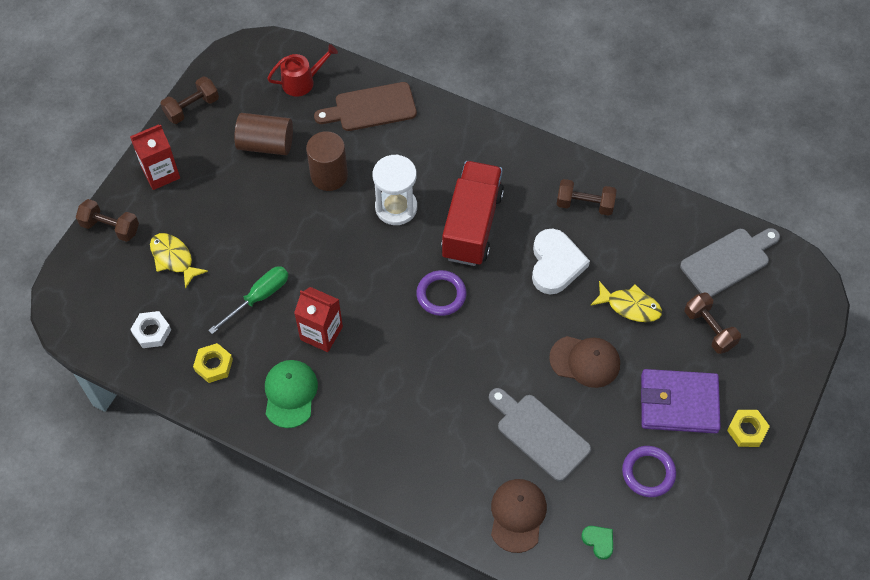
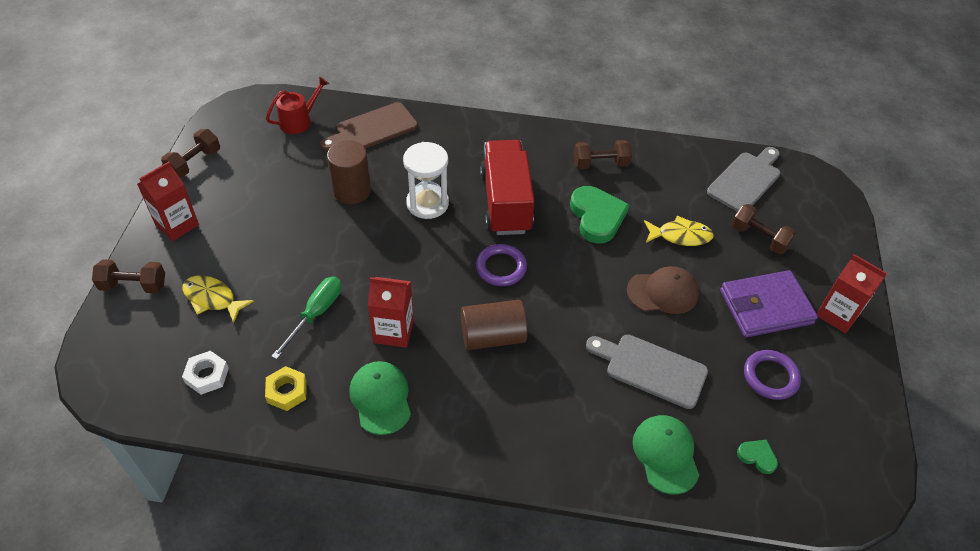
camera: 20 degrees left, 10 degrees down
brown cylinder [234,113,293,155] -> brown cylinder moved to [461,300,527,350]
brown cap [491,479,547,553] -> green cap [633,415,699,494]
white heart [532,229,590,294] -> green heart [570,186,630,243]
yellow nut [727,410,770,447] -> red carton [817,254,887,333]

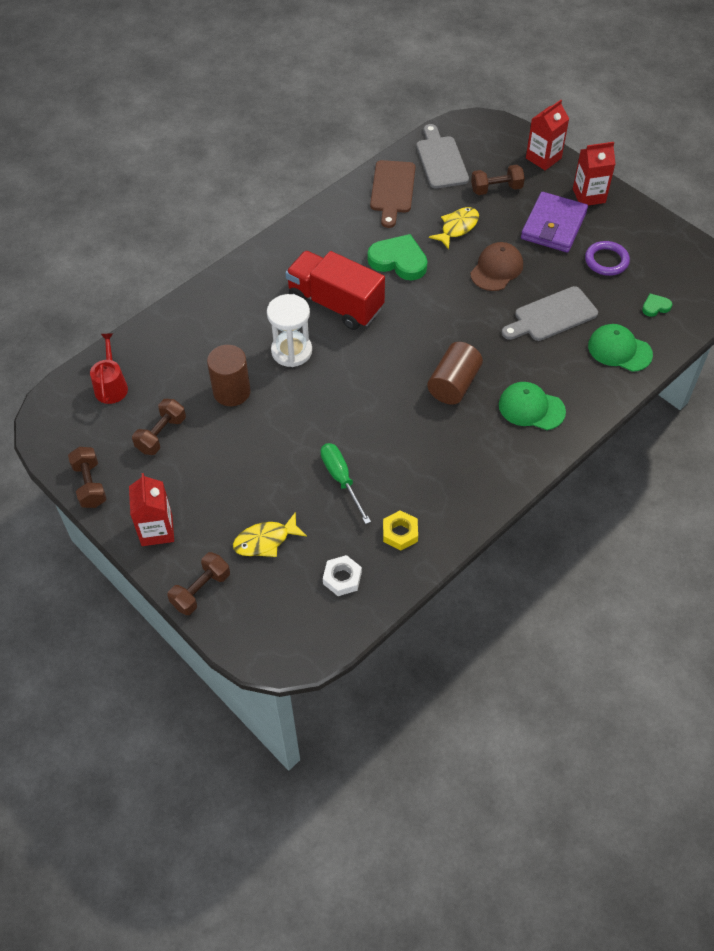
camera: 50 degrees left, 5 degrees up
brown cutting board [320,102,418,151] -> brown cutting board moved to [370,160,415,228]
green cap [350,361,411,435] -> green cap moved to [499,382,566,430]
red carton [367,277,414,348] -> red carton moved to [526,100,569,170]
purple ring [476,244,527,286] -> none
brown dumbbell [574,140,632,169] -> brown dumbbell moved to [132,399,186,455]

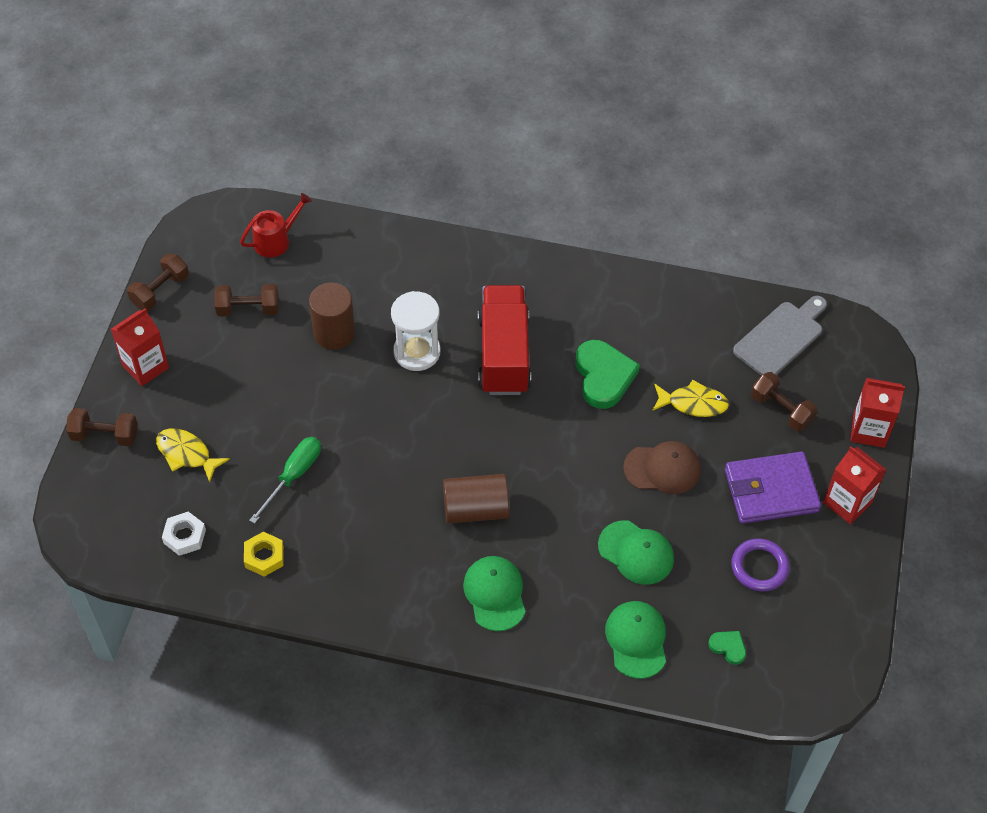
camera: 55 degrees right, 0 degrees up
brown cutting board [370,160,415,228] -> none
grey cutting board [502,286,598,341] -> green cap [598,520,674,585]

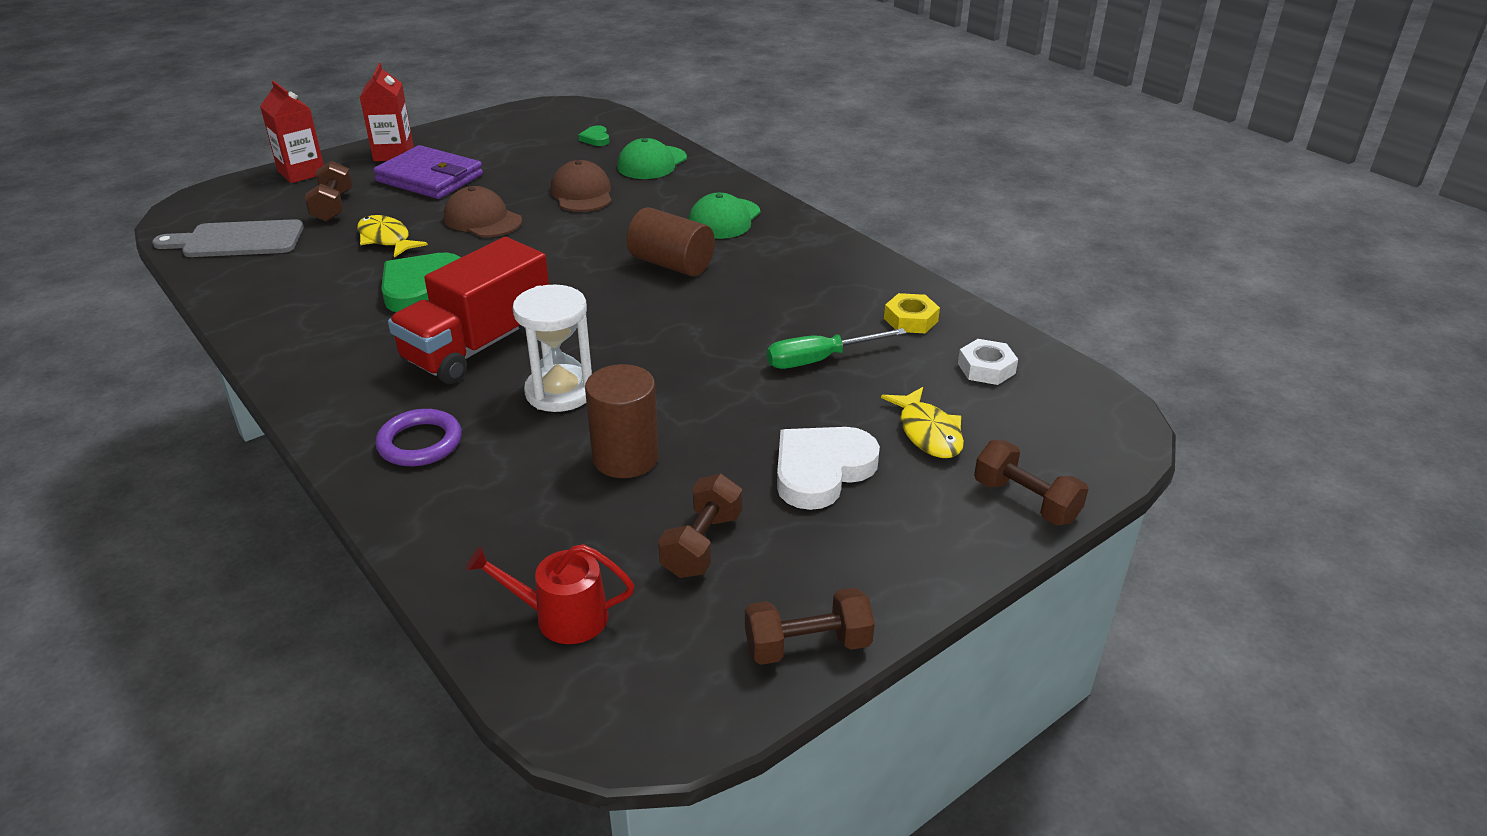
camera: 140 degrees left, 20 degrees down
red carton [111,308,169,386] -> none
brown dumbbell [214,284,279,317] -> brown dumbbell turned 75 degrees clockwise [658,474,742,578]
green cap [598,520,674,585] -> brown cap [551,160,612,212]
purple ring [731,538,790,591] -> purple ring moved to [375,409,462,466]
none -> white heart [777,427,880,510]

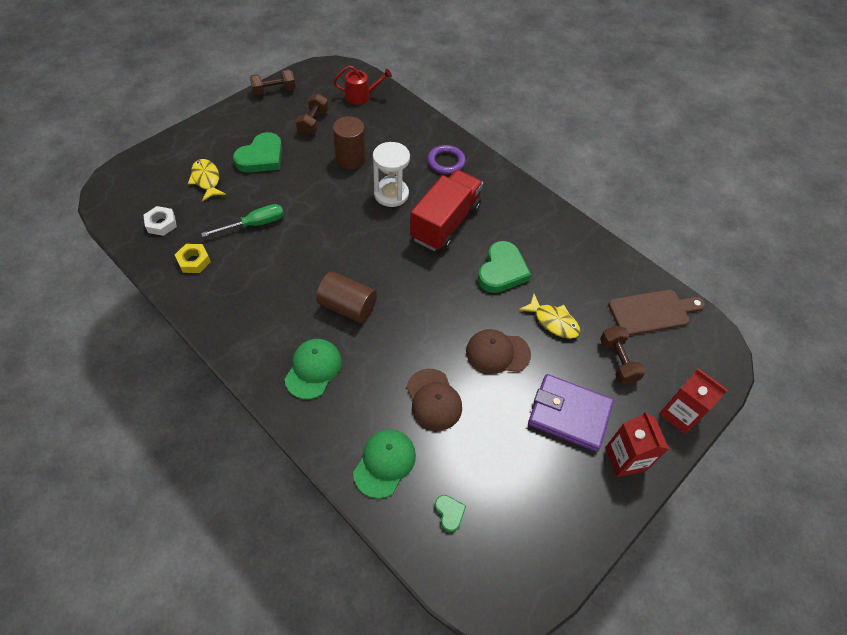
camera: 170 degrees right, 20 degrees up
grey cutting board [152,219,304,257] -> brown cutting board [608,290,705,336]
brown cap [444,186,522,237] -> brown cap turned 150 degrees clockwise [466,329,531,374]
white heart [777,427,880,510] -> green heart [233,132,282,173]
brown dumbbell [974,440,1088,526] -> none

